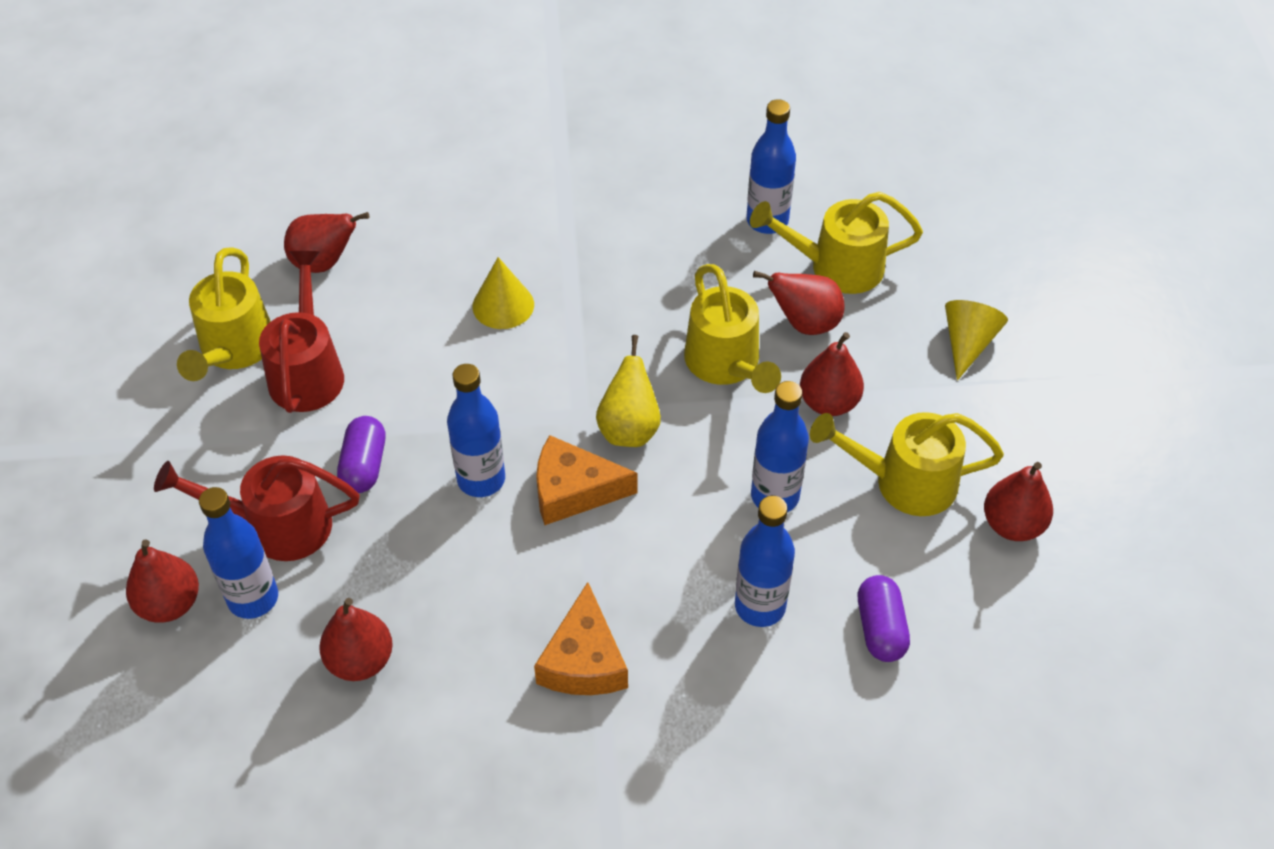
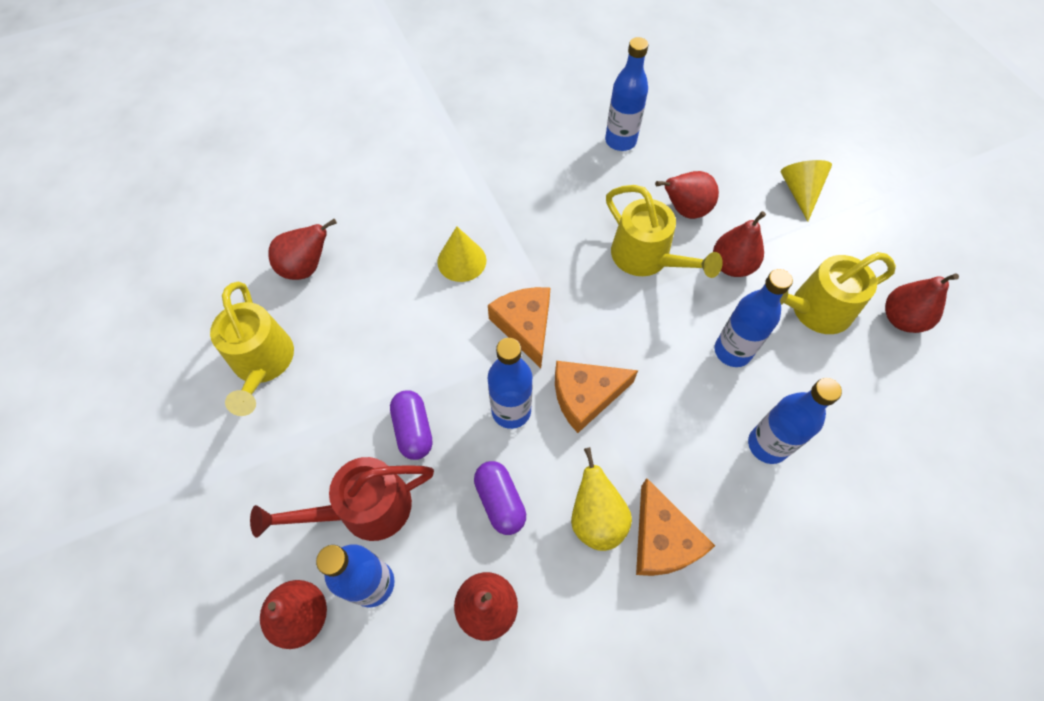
camera: 20 degrees left, 10 degrees up
red watering can [259,251,344,413] -> none
yellow pear [596,335,661,447] -> yellow pear moved to [571,447,632,551]
yellow watering can [750,192,923,294] -> none
purple capsule [858,575,910,662] -> purple capsule moved to [474,461,526,535]
none -> orange cheese [488,287,550,368]

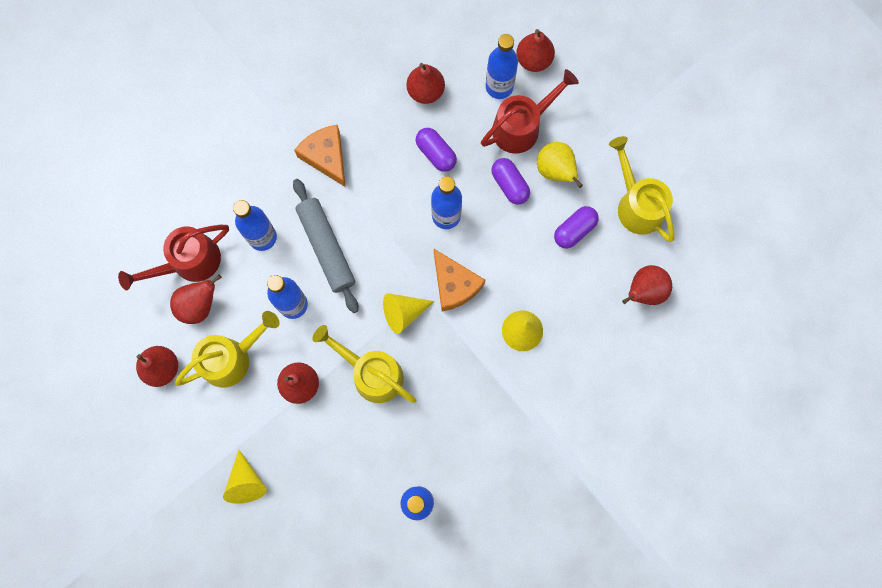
camera: 165 degrees right, 15 degrees up
orange cheese [555,361,638,433] -> none
yellow pear [571,447,632,551] -> yellow pear moved to [537,142,583,188]
red pear [655,171,719,219] -> red pear moved to [170,275,222,324]
none -> red watering can [118,225,229,290]
none -> grey rolling pin [293,179,358,313]
none -> yellow cone [383,293,434,334]
none -> purple capsule [554,206,599,249]

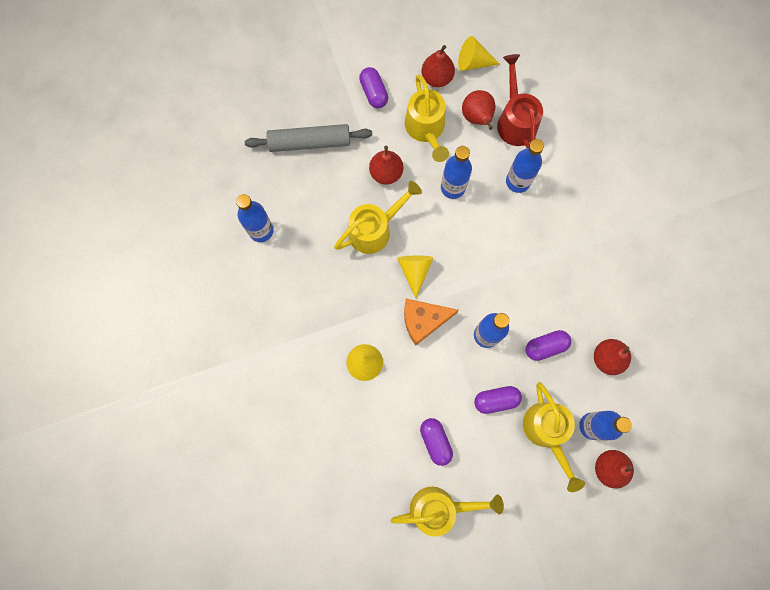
camera: 110 degrees right, 0 degrees up
yellow cone [223,450,267,504] -> yellow cone moved to [458,36,500,71]
grey rolling pin [293,179,358,313] -> grey rolling pin moved to [245,124,372,152]
orange cheese [294,125,346,187] -> none
red watering can [481,69,579,154] -> yellow watering can [523,382,585,492]
yellow pear [537,142,583,188] -> none
red pear [622,265,672,305] -> none
none -> purple capsule [359,67,388,108]

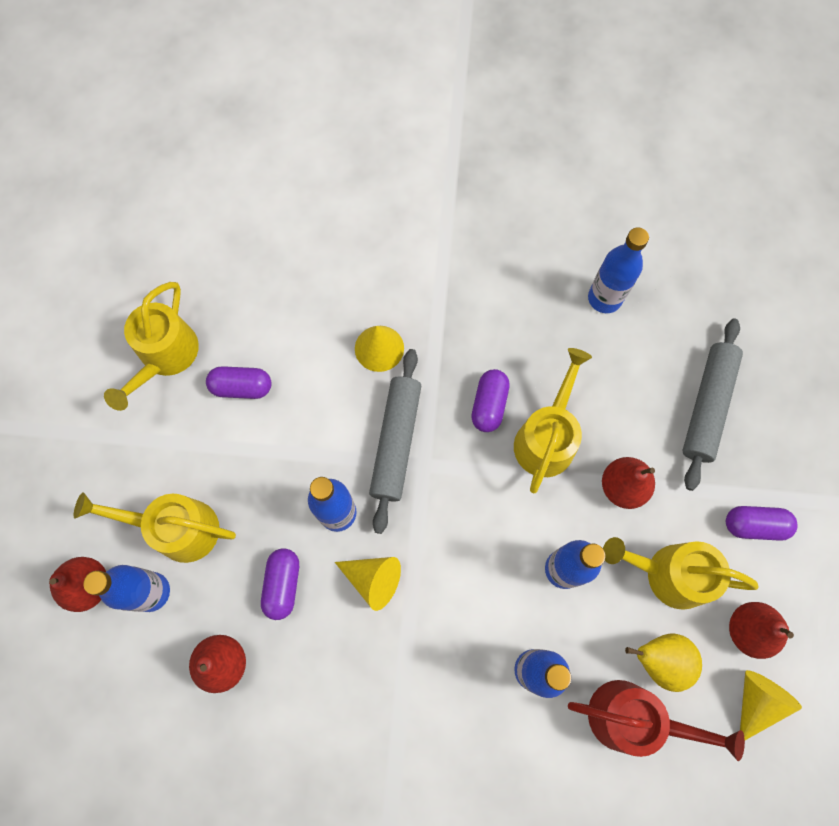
camera: 115 degrees right, 5 degrees down
yellow watering can [334,181,422,254] -> yellow watering can turned 150 degrees counterclockwise [514,348,592,493]
yellow cone [397,255,433,299] -> yellow cone moved to [335,557,401,611]
orange cheese [404,299,459,346] -> grey rolling pin [369,349,421,534]
red pear [462,90,495,130] -> yellow pear [625,633,702,692]
purple capsule [474,386,522,414] -> purple capsule moved to [471,369,510,432]

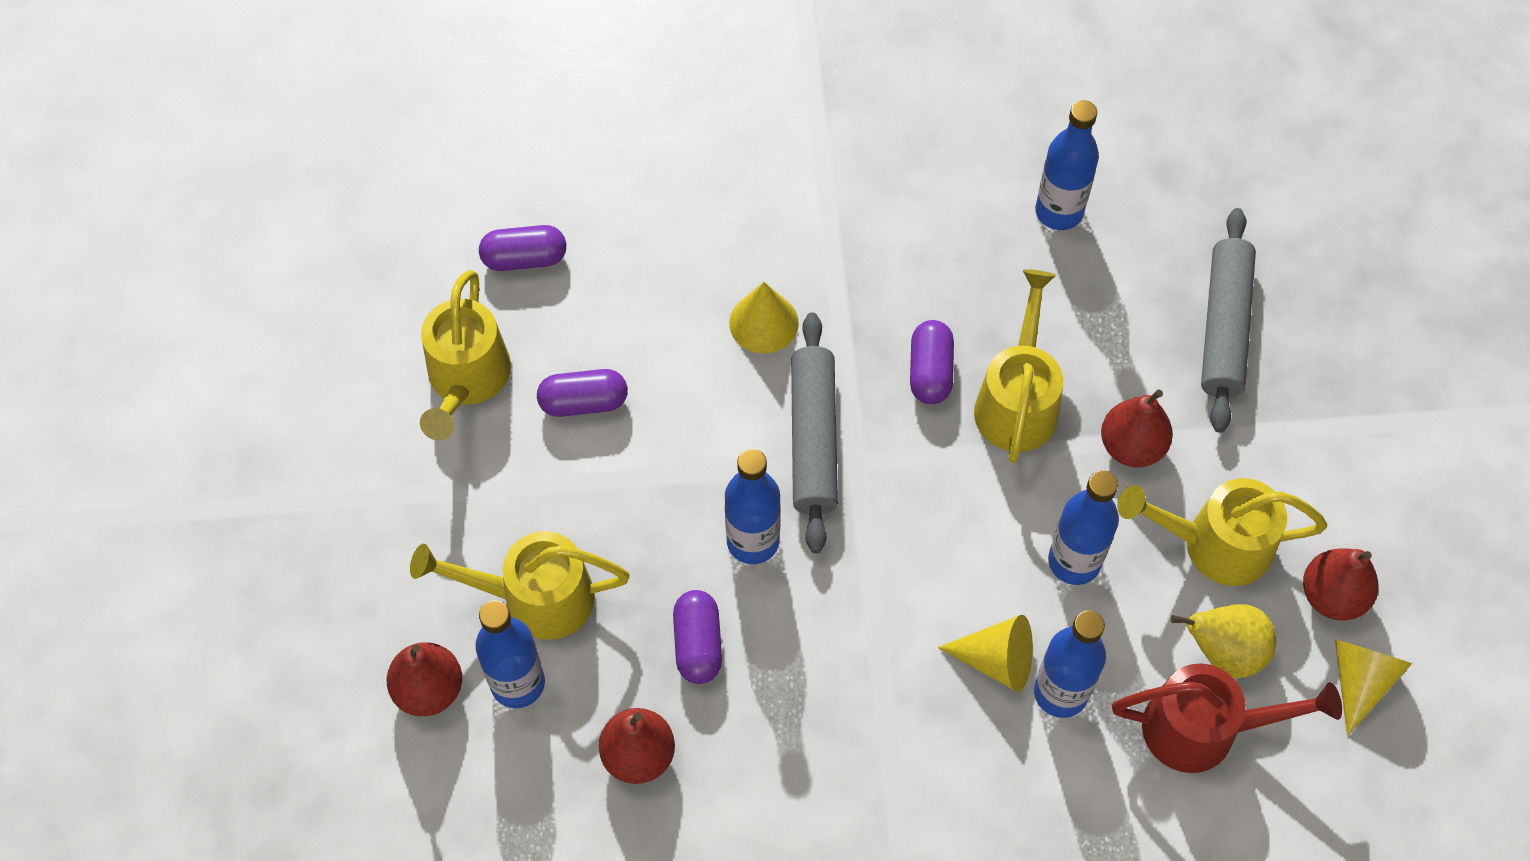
camera: 10 degrees left, 10 degrees down
yellow cone [335,557,401,611] -> yellow cone moved to [938,615,1033,692]
purple capsule [726,506,798,541] -> purple capsule moved to [479,225,566,271]

